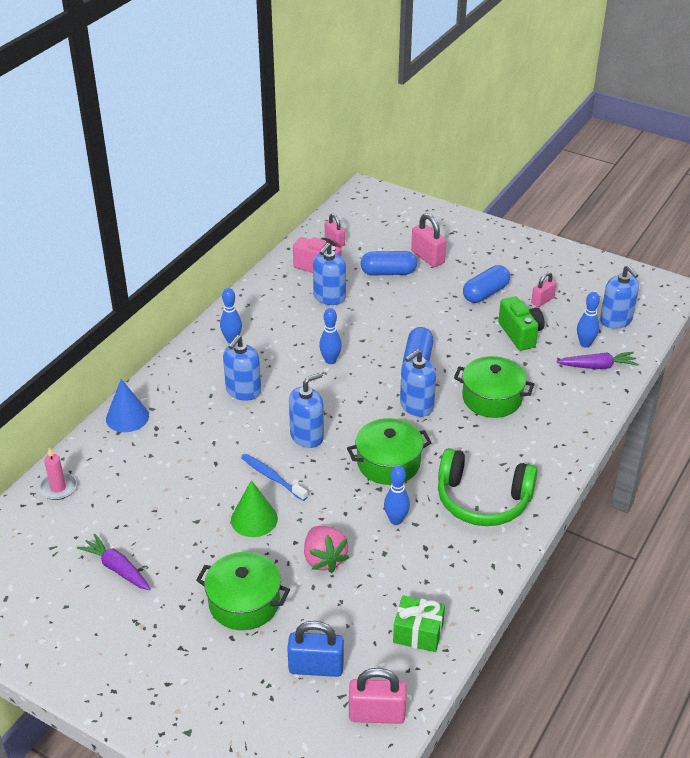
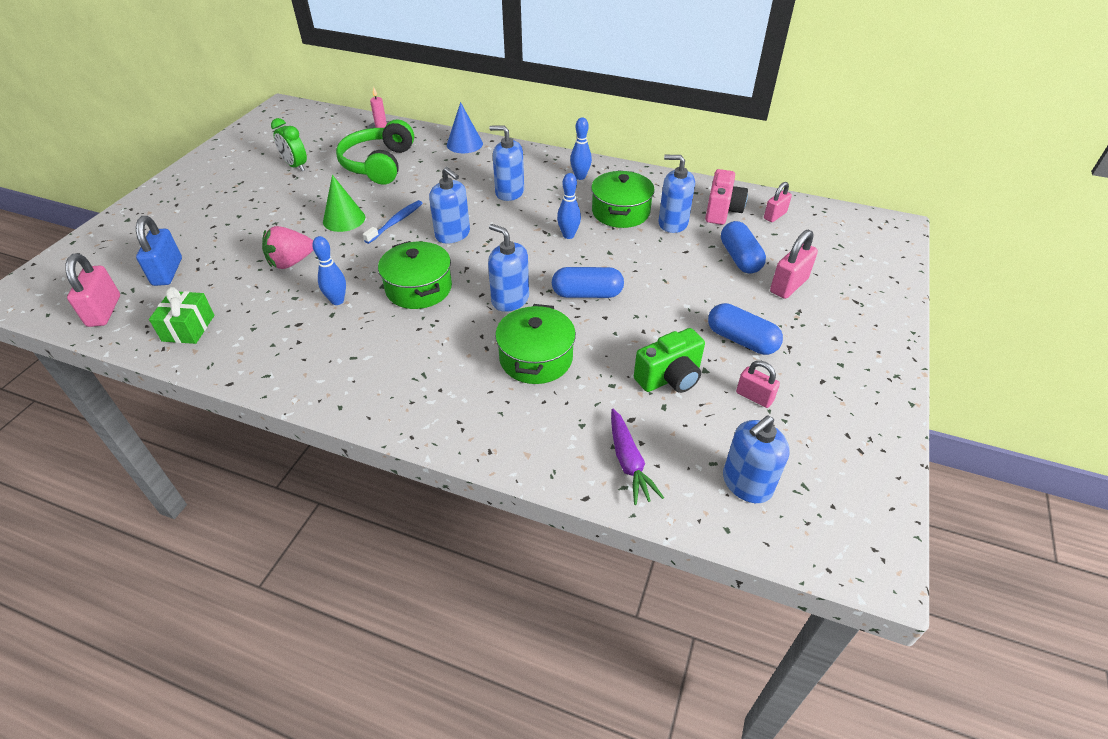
camera: 80 degrees right, 5 degrees up
purple carrot [77,534,151,590] -> green clock [271,118,307,171]
green pot [196,552,290,630] -> green pot moved to [591,170,655,228]
green headphones [438,448,538,526] -> green headphones moved to [336,119,414,185]
blue bowling pin [577,292,600,348] -> none

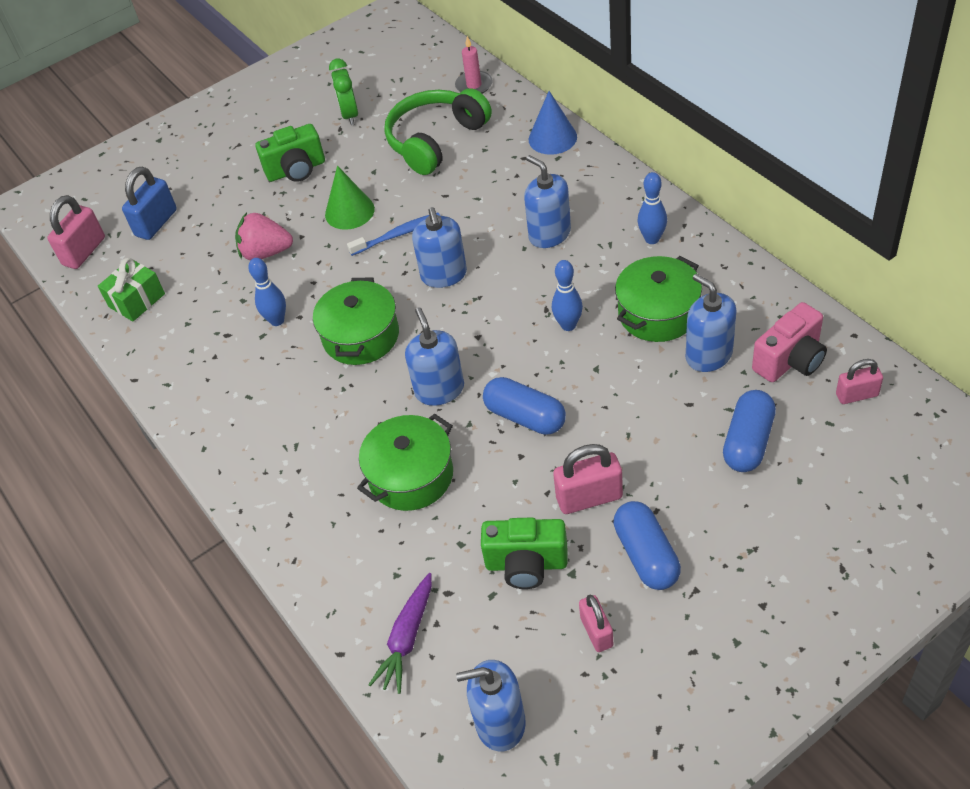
camera: 40 degrees right, 5 degrees up
pink padlock [770,230,818,299] -> pink padlock moved to [553,444,623,514]
none -> green camera [255,124,325,182]

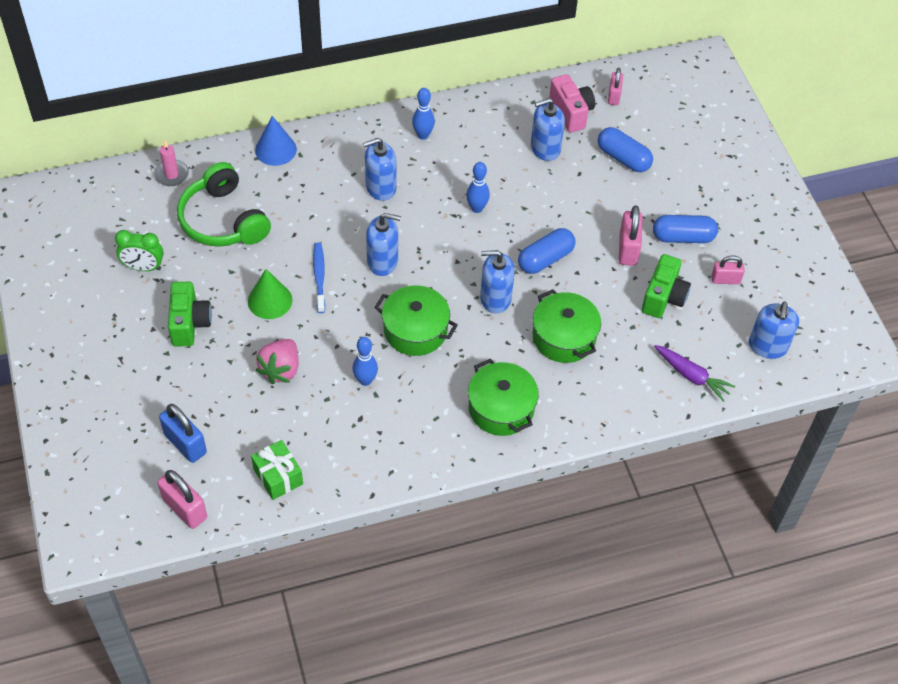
camera: 80 degrees left, 5 degrees up
green pot [615,256,702,342] -> green pot moved to [468,359,539,436]

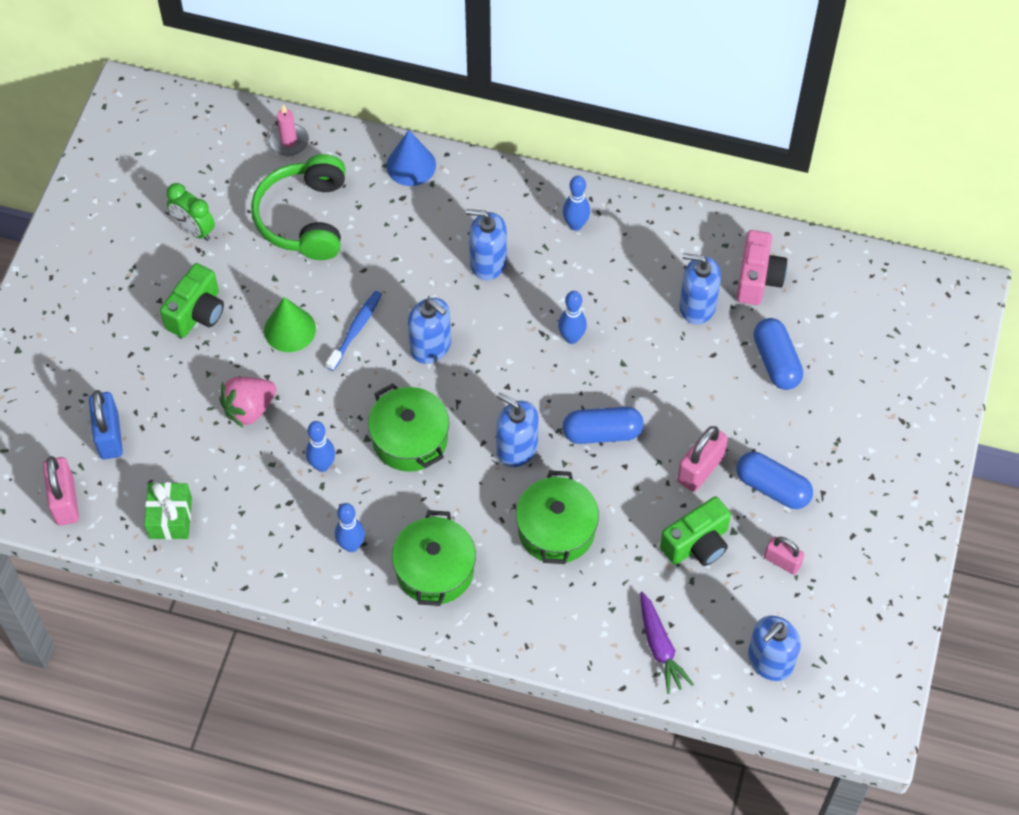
camera: 35 degrees right, 5 degrees up
pink padlock [608,68,623,105] -> none
none -> blue bowling pin [335,503,365,552]

